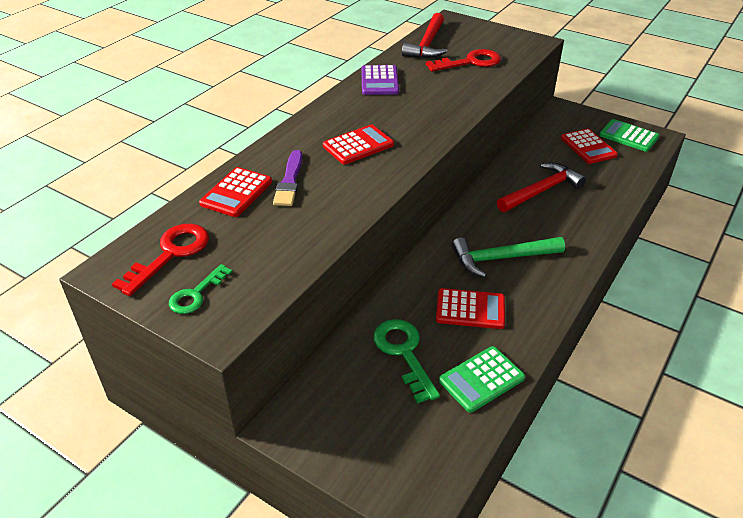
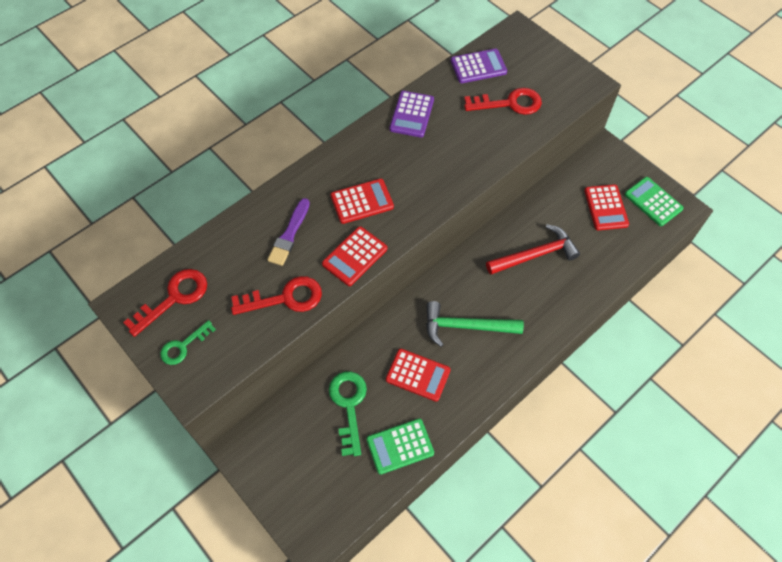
camera: 15 degrees right, 20 degrees up
red calculator [199,167,272,217] -> red calculator moved to [322,226,387,286]
red hammer [402,13,447,58] -> purple calculator [451,49,507,83]
none -> red key [231,276,322,315]

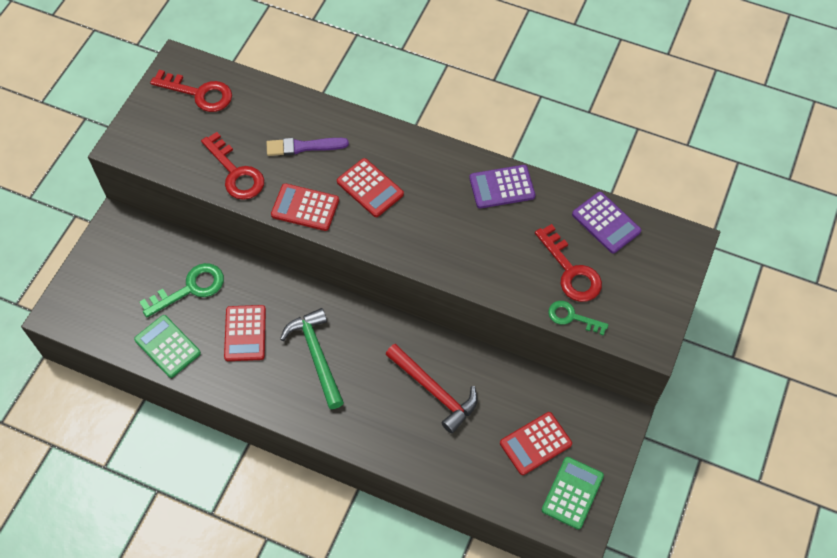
camera: 65 degrees right, 0 degrees up
green key [160,320,216,365] -> green key moved to [548,301,609,336]

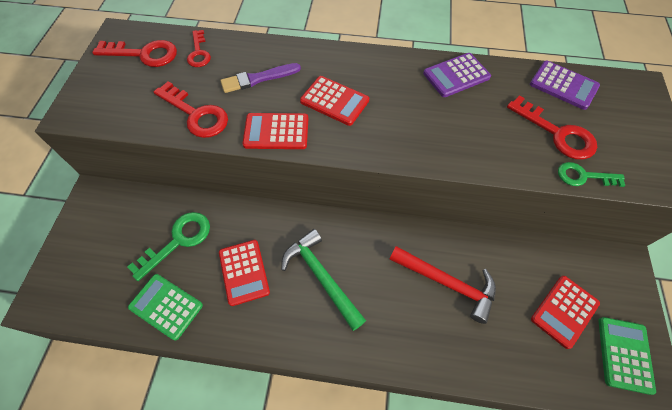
camera: 15 degrees left, 0 degrees up
none -> red key [187,30,211,67]

